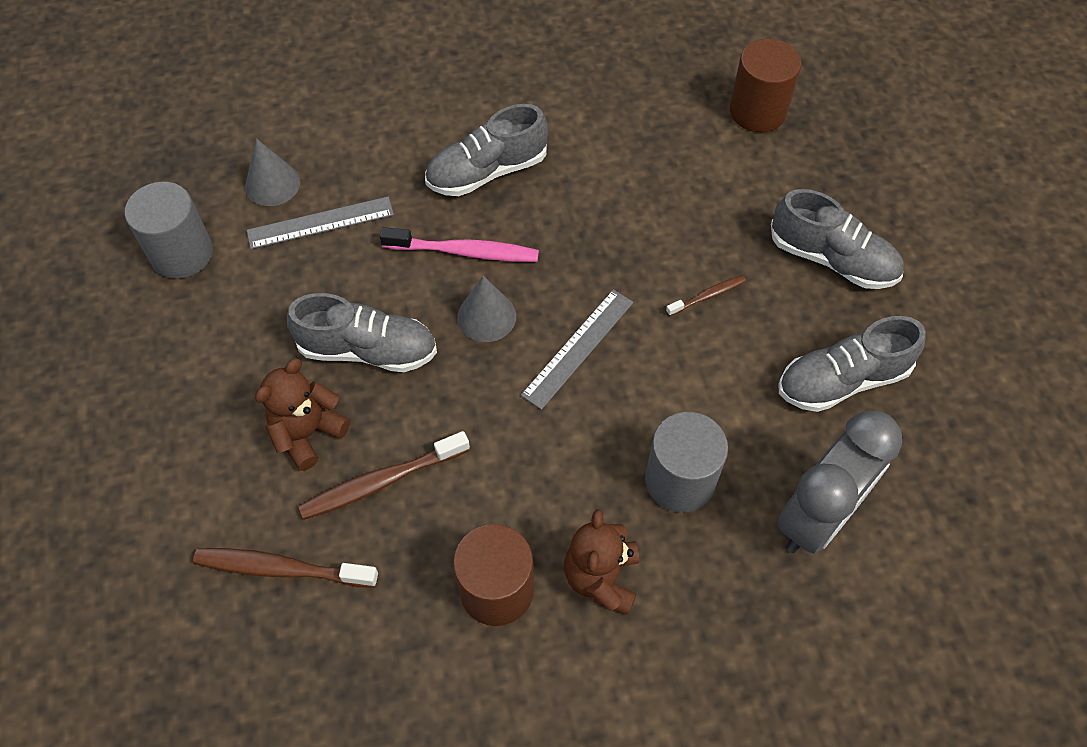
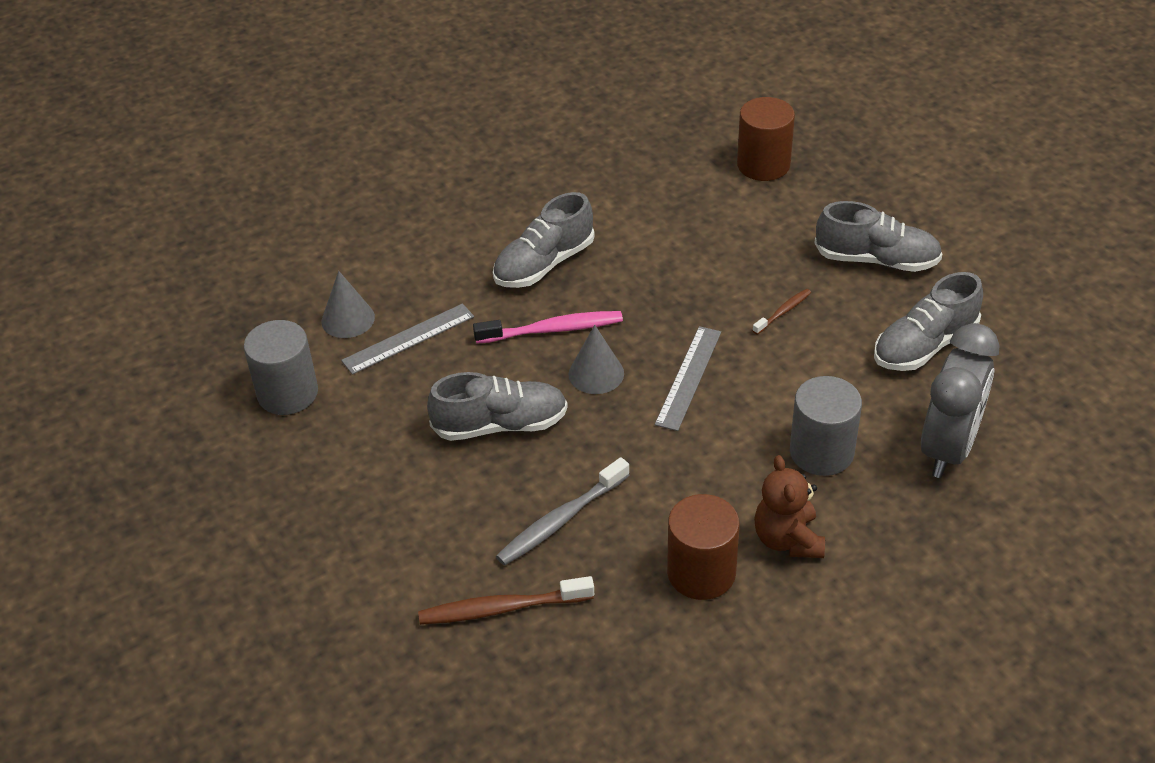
camera: 15 degrees left, 15 degrees down
brown teddy bear [255,358,350,471] -> none
brown toothbrush [298,431,470,520] -> grey toothbrush [496,457,630,566]

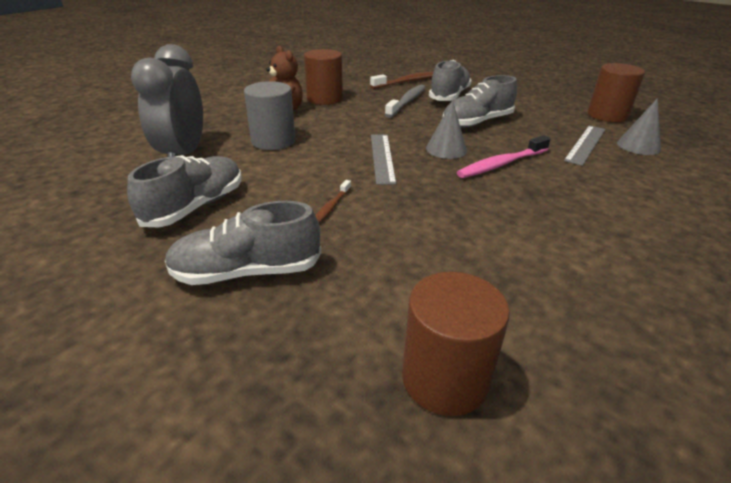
camera: 155 degrees right, 10 degrees down
grey cylinder [244,320,318,415] -> brown cylinder [588,63,645,122]
grey shoe [493,192,595,288] -> grey shoe moved to [429,60,472,101]

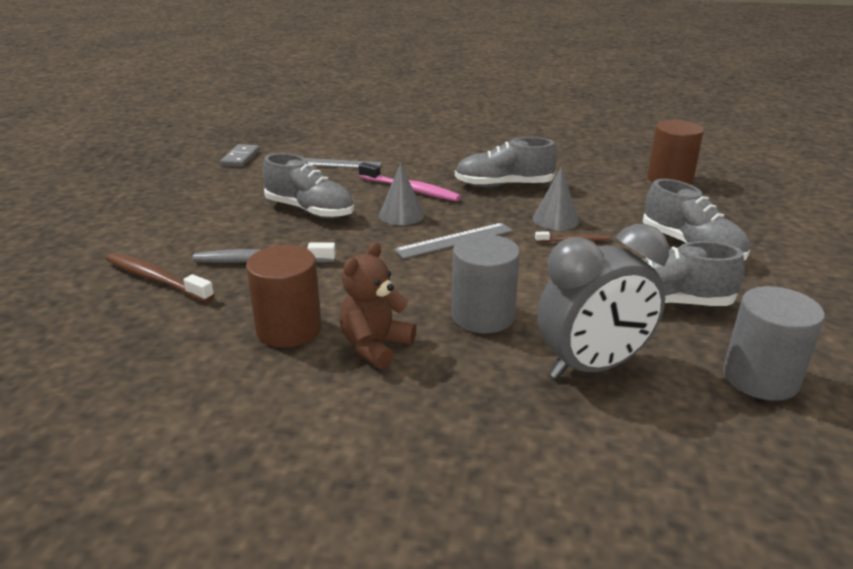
camera: 115 degrees left, 5 degrees down
grey shoe [429,60,472,101] -> grey shoe moved to [455,137,557,187]
brown cylinder [588,63,645,122] -> grey domino [220,144,259,167]
grey cone [617,98,661,155] -> grey cone moved to [533,167,579,230]
none -> grey cylinder [723,286,825,401]

